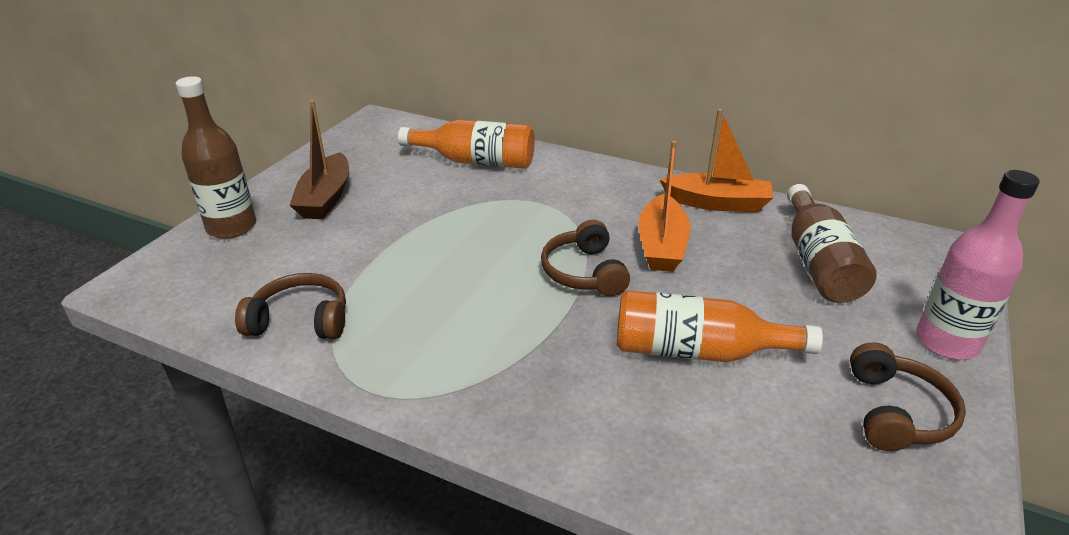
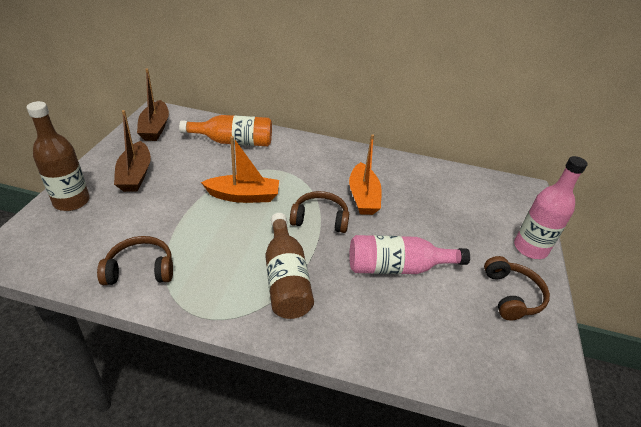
camera: 15 degrees left, 5 degrees up
brown headphones [541,220,630,296] -> brown headphones turned 120 degrees clockwise [290,191,349,233]
orange bottle [617,290,823,362] -> pink bottle [349,235,470,274]
orange boat [660,109,773,212] -> orange boat moved to [201,136,279,203]
brown bottle [787,184,877,303] -> brown bottle moved to [265,213,314,319]
none -> brown boat [137,68,169,141]

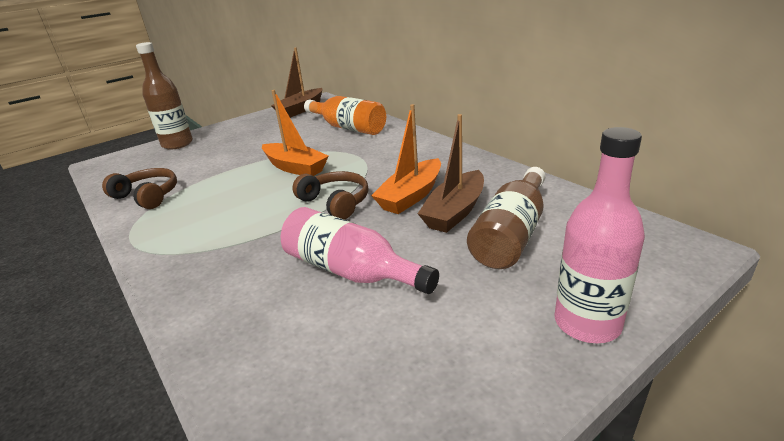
camera: 45 degrees right, 10 degrees down
brown boat [114,110,151,192] -> brown boat moved to [418,114,484,233]
brown bottle [265,213,314,319] -> brown bottle moved to [467,167,545,269]
brown headphones [484,256,550,320] -> none

